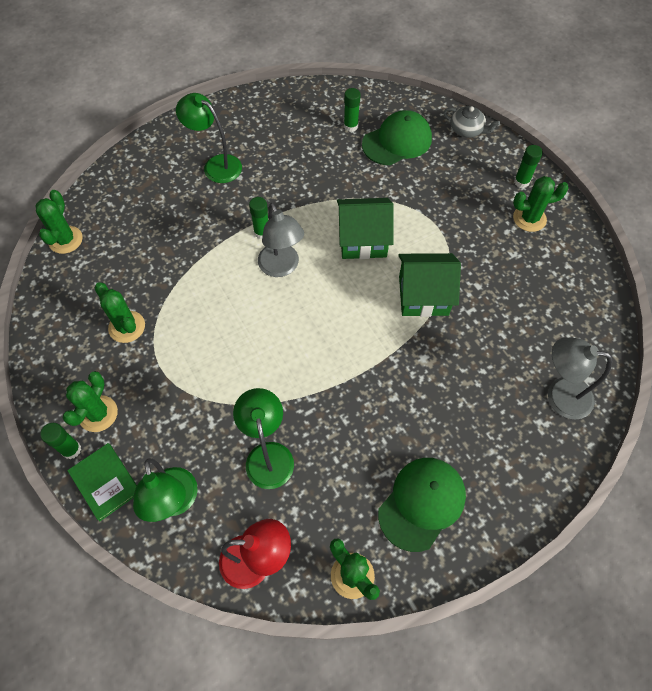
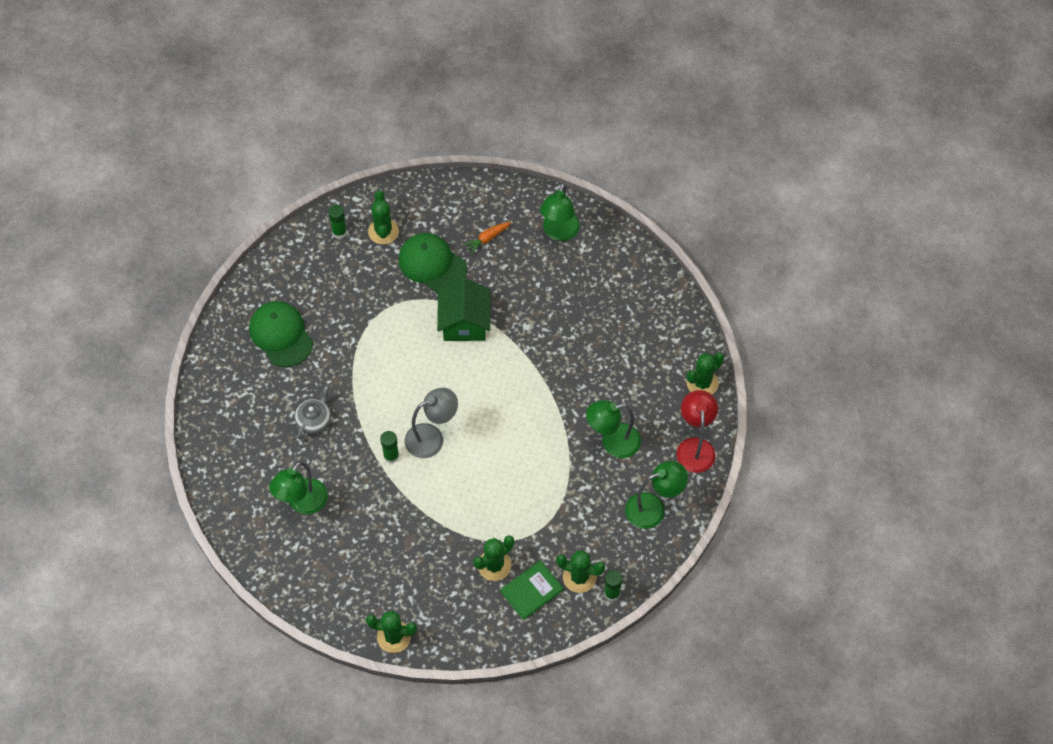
camera: 90 degrees left, 0 degrees up
green book [67,443,137,522] -> green book moved to [500,560,564,620]
green house [337,198,394,259] -> none
green glue stick [344,88,361,132] -> none
green cap [378,458,466,552] -> green cap moved to [398,233,467,293]
grey teapot [443,106,500,138] -> grey teapot moved to [295,386,331,439]
grey lamp [548,338,612,420] -> green lamp [540,183,580,241]
none -> orange carrot [463,222,511,255]

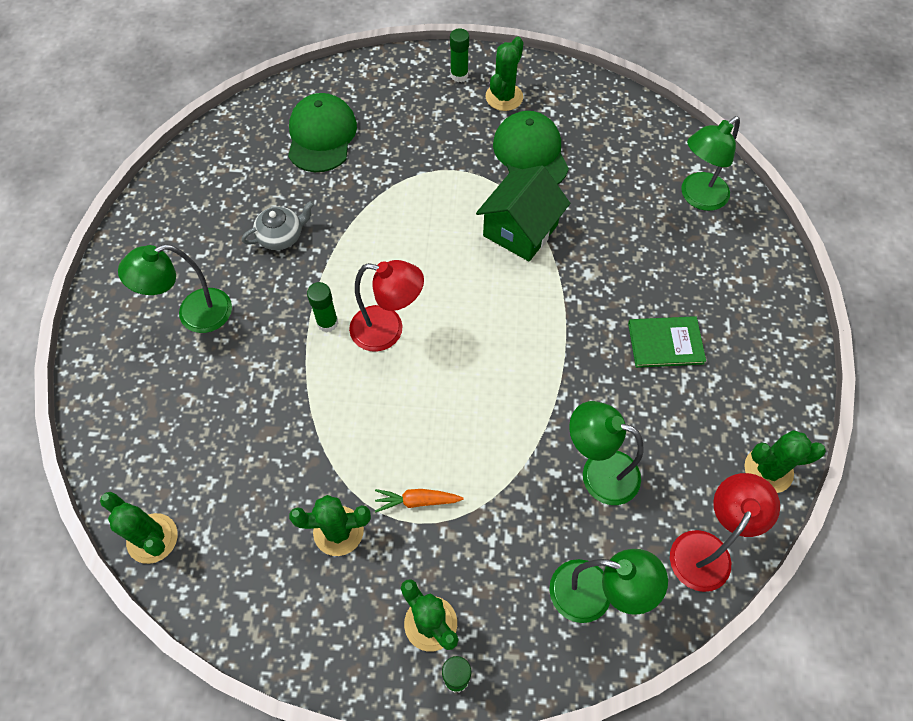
camera: 35 degrees right, 0 degrees up
grey lamp [405,388,458,458] -> red lamp [349,260,424,352]
orange carrot [463,222,511,255] -> orange carrot moved to [375,489,464,512]
green book [500,560,564,620] -> green book moved to [628,316,706,368]

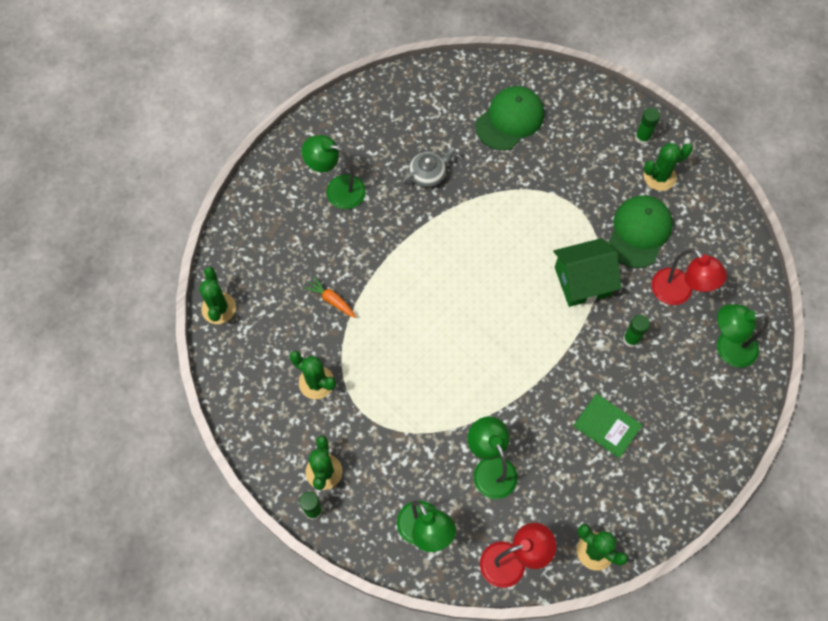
camera: 40 degrees right, 5 degrees up
grey teapot [242,201,314,250] -> grey teapot turned 45 degrees counterclockwise [403,147,456,187]
green glue stick [307,282,338,332] -> green glue stick moved to [623,315,650,347]
red lamp [349,260,424,352] -> red lamp moved to [651,249,727,305]
orange carrot [375,489,464,512] -> orange carrot moved to [304,276,356,318]

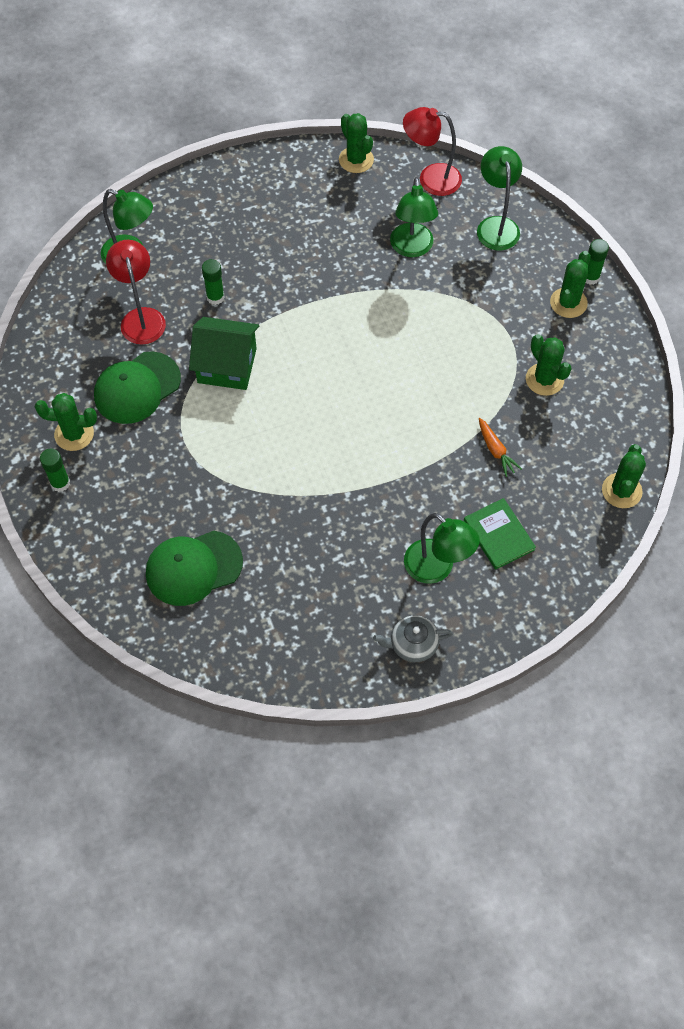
camera: 155 degrees left, 5 degrees down
grey teapot [403,147,456,187] -> grey teapot moved to [373,615,453,662]
green book [573,393,643,458] -> green book moved to [464,498,536,570]

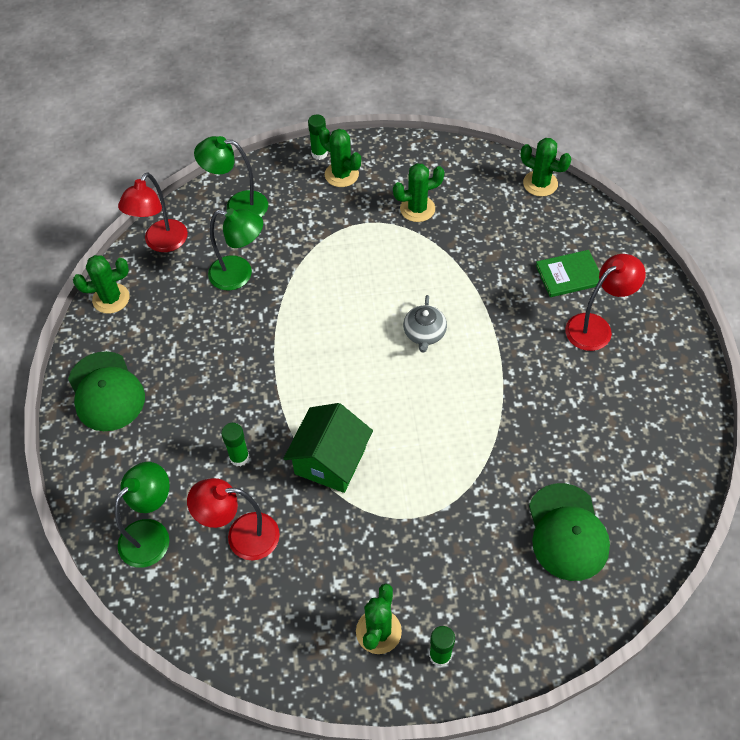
camera: 75 degrees left, 5 degrees down
green cap [94,351,181,424] -> green cap moved to [68,351,145,431]
grey teapot [373,615,453,662] -> grey teapot moved to [403,295,447,352]
green lamp [404,513,480,584] -> red lamp [565,254,646,351]
orange carrot [479,418,522,477] -> none

